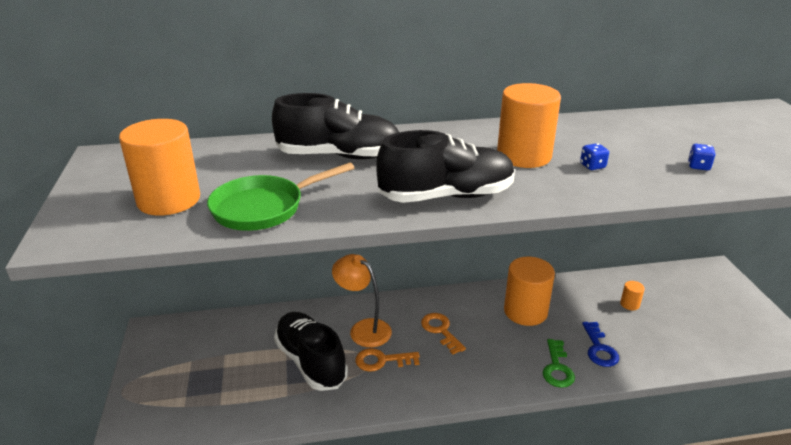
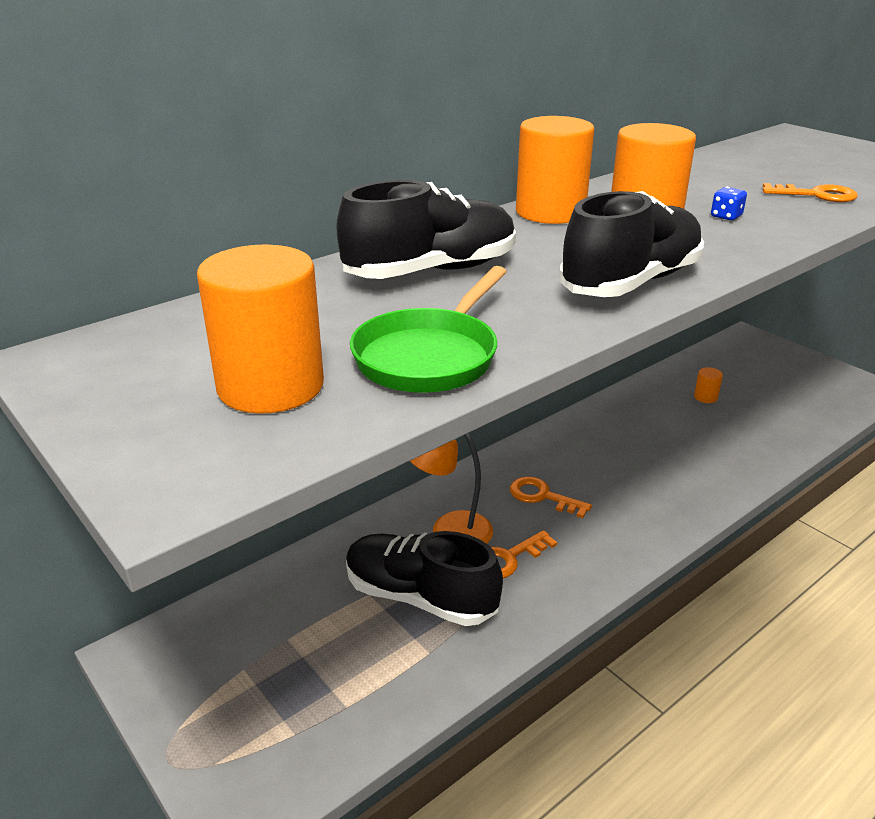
camera: 30 degrees left, 0 degrees up
orange cylinder [504,257,555,326] -> orange cylinder moved to [516,116,594,224]
green key [542,339,575,388] -> none
blue key [582,322,619,367] -> none
blue dice [688,144,715,170] -> orange key [763,183,858,202]

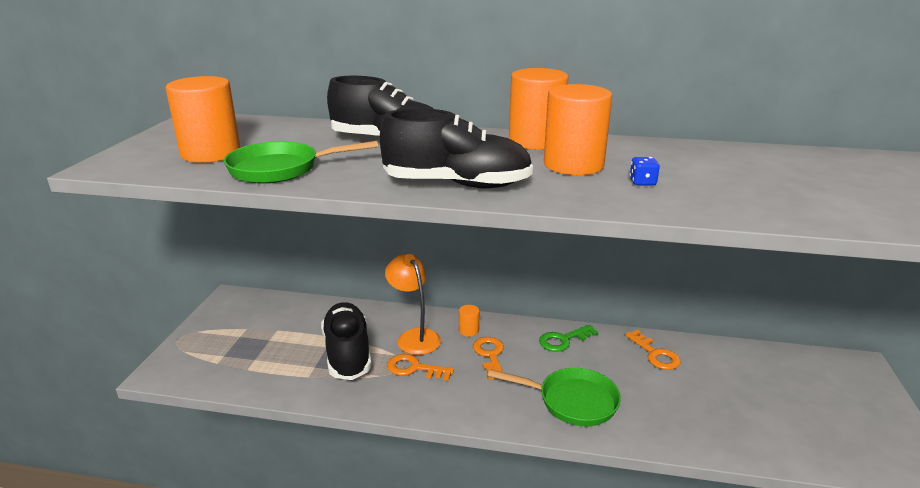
camera: 50 degrees right, 5 degrees down
orange cylinder [694,367,723,403] -> orange cylinder moved to [459,305,479,337]
orange key [763,183,858,202] -> orange key moved to [625,330,681,370]
none -> green pan [488,368,621,426]
none -> green key [539,325,598,352]

